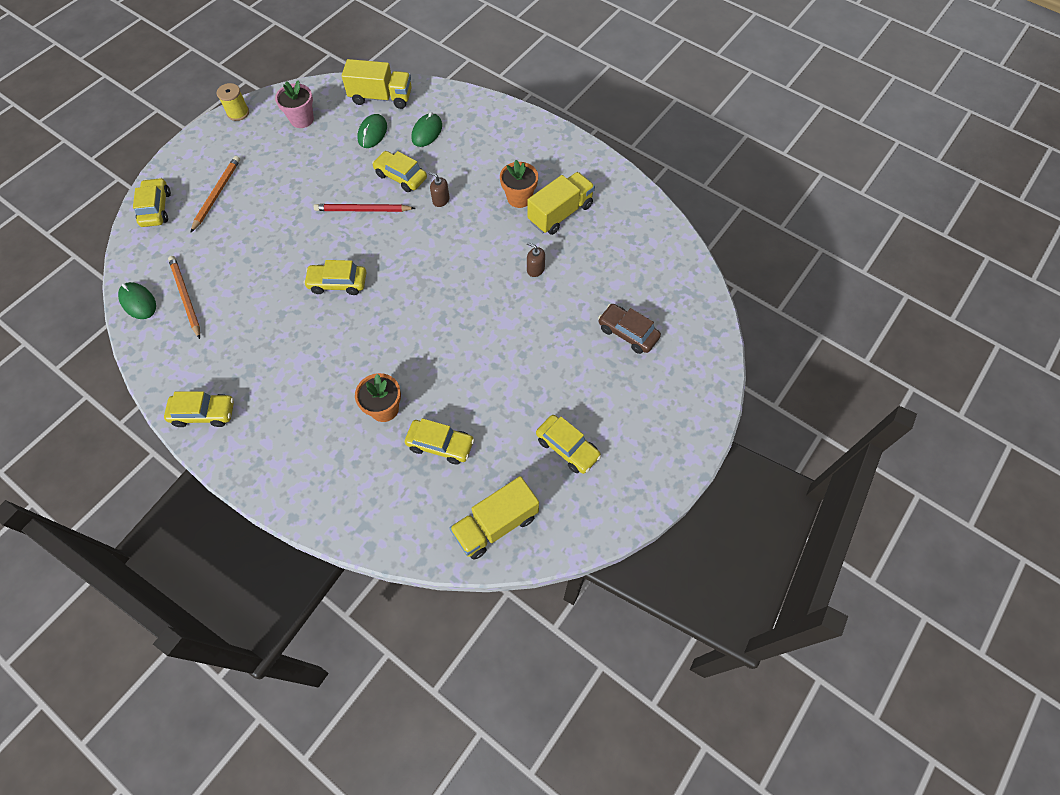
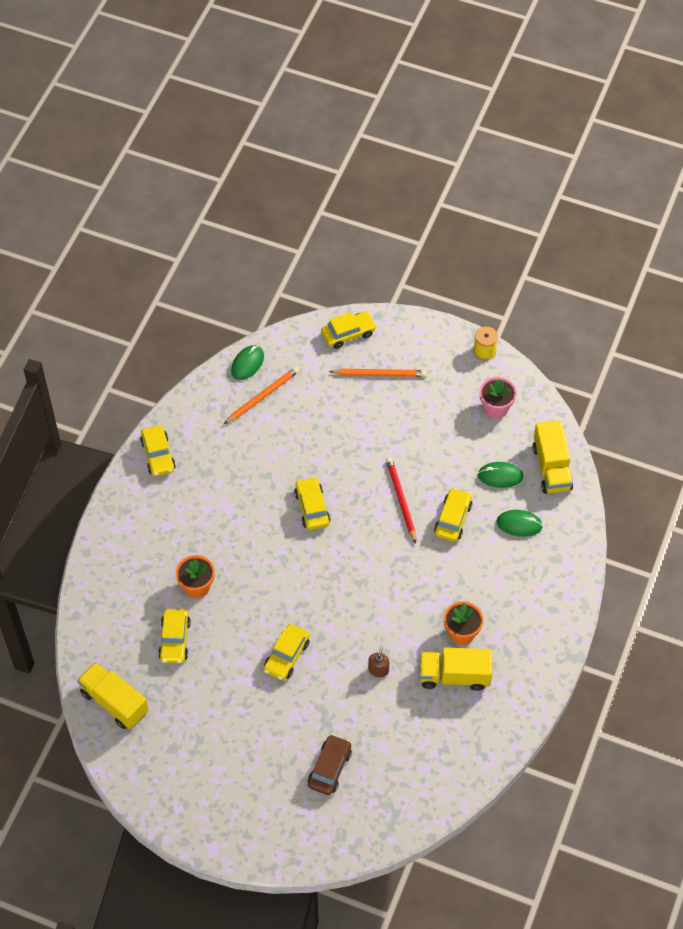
camera: 75 degrees right, 5 degrees down
brown soap dispenser [428,172,450,207] -> none
yellow truck [527,172,595,235] -> yellow truck turned 150 degrees clockwise [419,647,492,691]
yellow car [536,415,601,474] -> yellow car moved to [264,624,310,680]

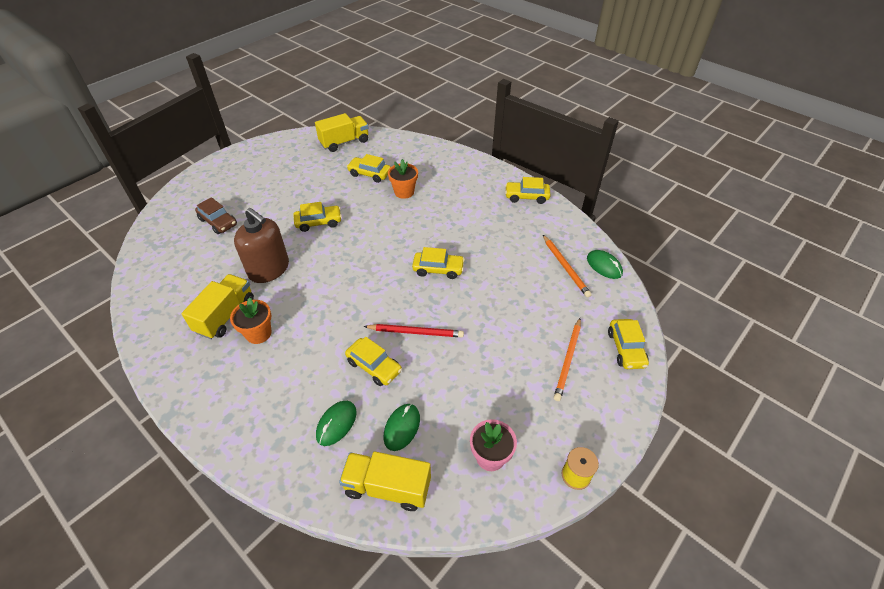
camera: 110 degrees right, 10 degrees down
yellow car [264,624,310,680] -> yellow car turned 120 degrees clockwise [294,202,342,232]
brown soap dispenser [368,646,390,677] -> brown soap dispenser [234,208,289,283], size x2.46

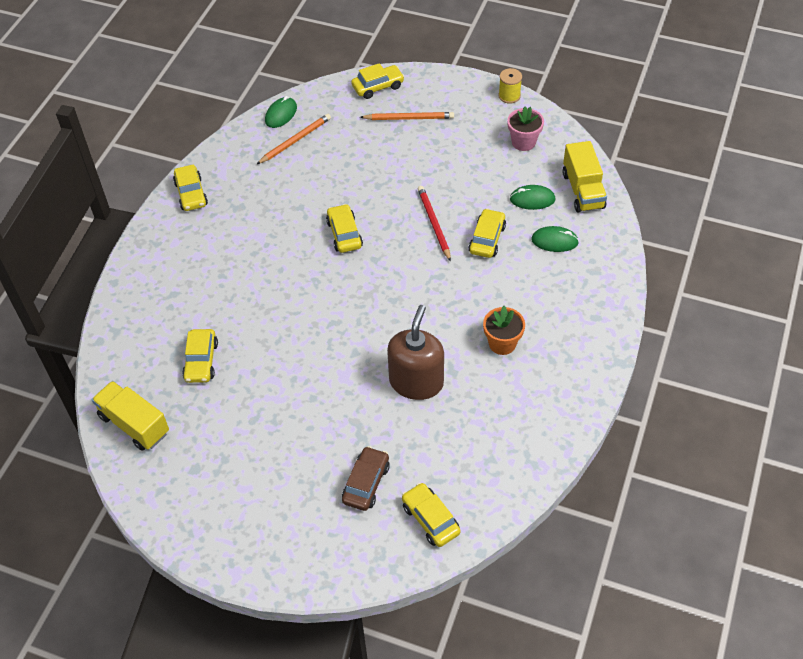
camera: 110 degrees left, 5 degrees up
yellow truck [181,274,254,339] -> none
yellow car [294,202,342,232] -> yellow car moved to [402,483,461,547]
orange flower pot [388,159,418,199] -> none

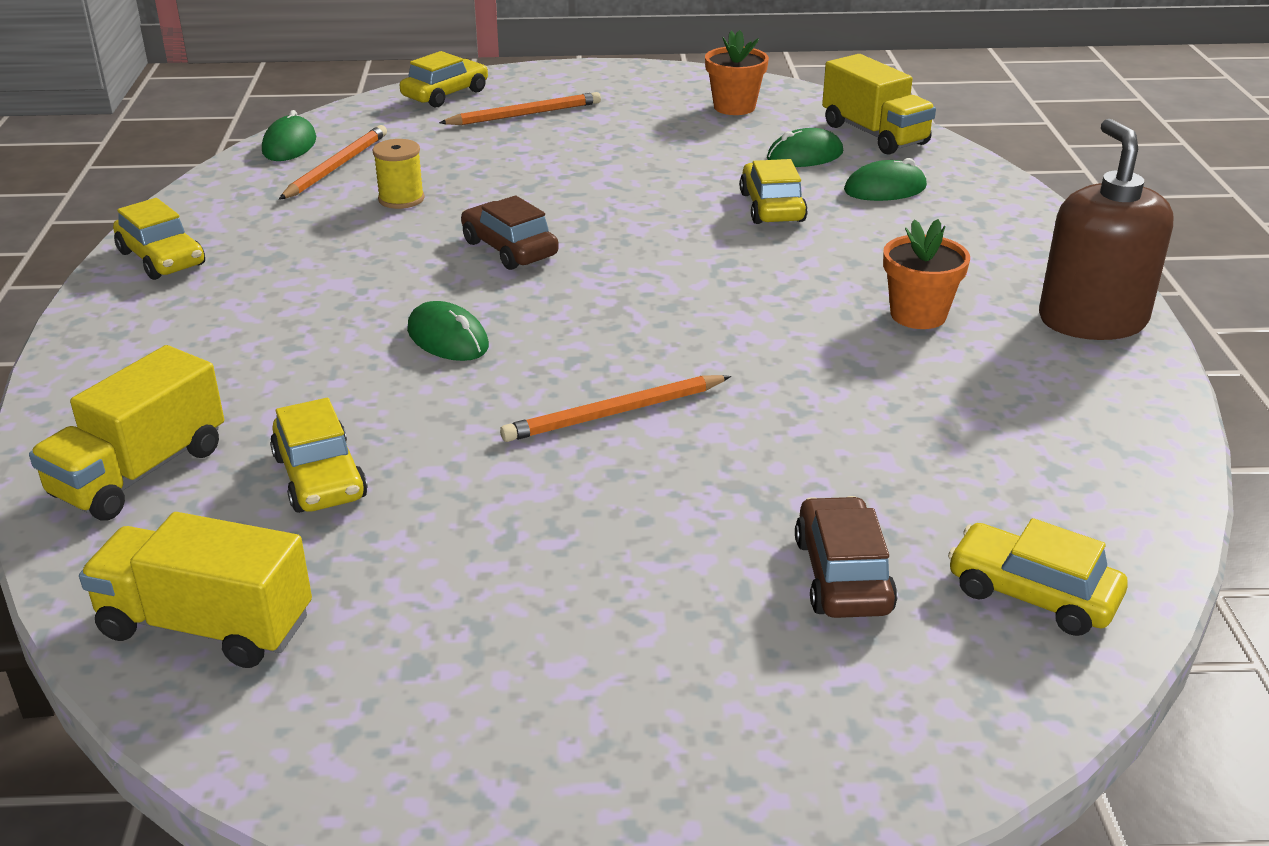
camera: 25 degrees left, 20 degrees down
yellow car [326,204,363,253] -> brown car [461,195,559,270]
brown soap dispenser [387,305,444,400] -> brown soap dispenser moved to [1039,119,1173,340]
red pencil [418,186,451,262] -> none
yellow spool [498,68,522,104] -> yellow spool moved to [372,139,425,209]
pink flower pot [507,107,544,151] -> orange flower pot [705,30,769,115]
none -> yellow truck [29,345,224,520]
none -> green mouse [407,301,489,361]
none -> orange pencil [500,375,731,442]

